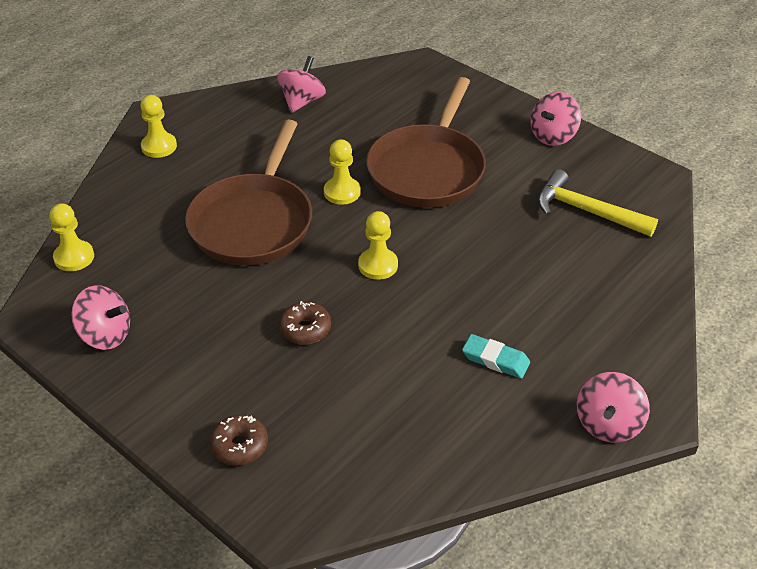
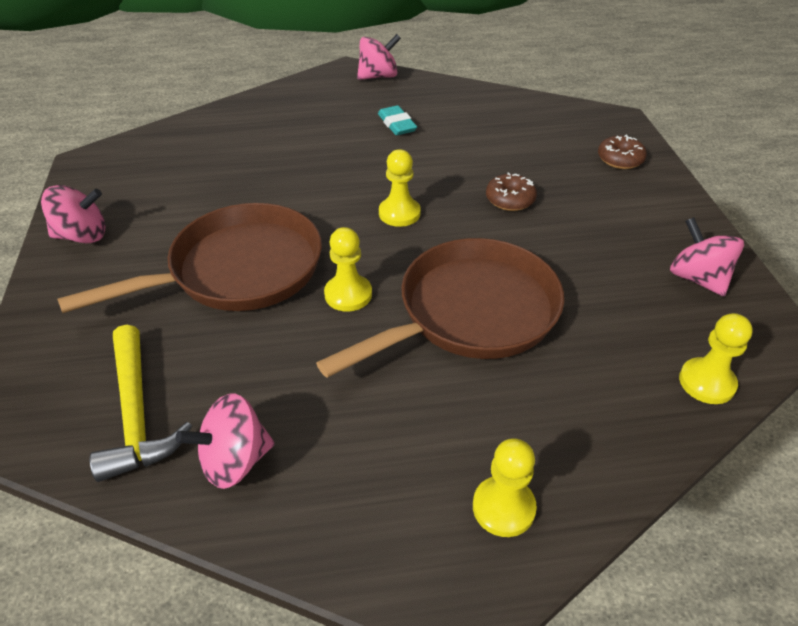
camera: 140 degrees left, 0 degrees up
yellow hammer [537,169,658,237] -> yellow hammer moved to [90,325,192,482]

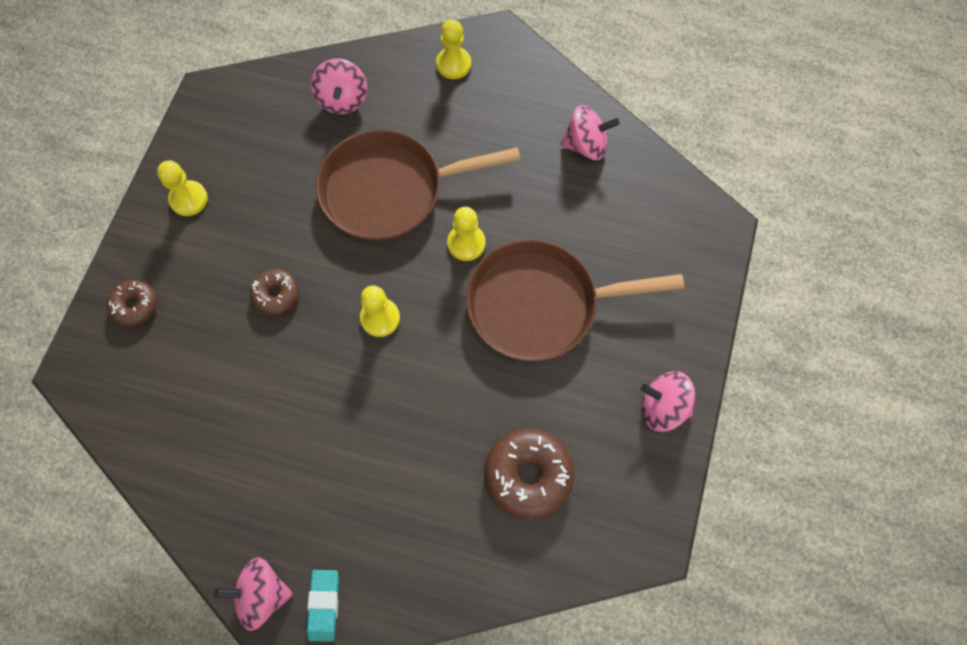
camera: 155 degrees left, 25 degrees up
yellow hammer [90,325,192,482] -> none
turquoise eraser [378,105,417,135] -> turquoise eraser moved to [307,570,339,642]
pink spinning top [670,217,744,297] -> pink spinning top moved to [311,59,367,114]
yellow pawn [679,313,753,404] -> yellow pawn moved to [157,160,208,216]
none -> brown donut [484,429,574,520]

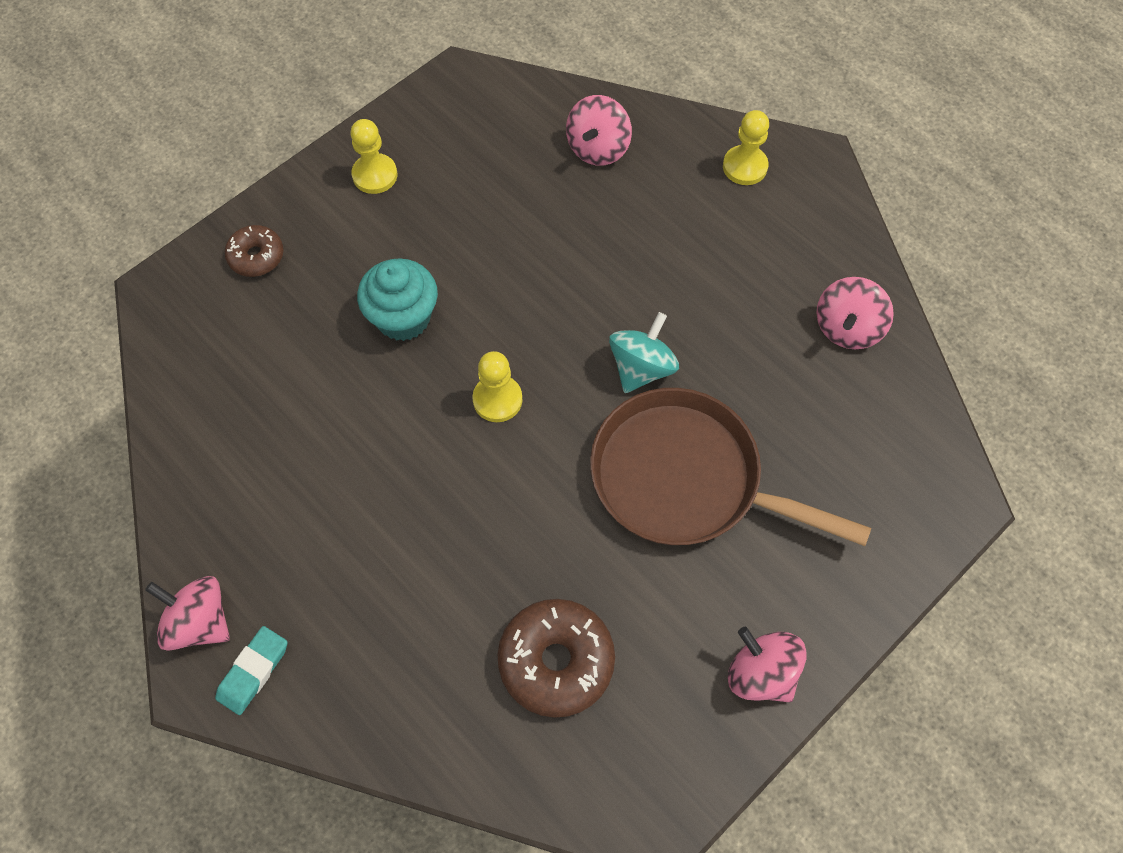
camera: 30 degrees right, 5 degrees down
brown donut [250,269,299,315] -> turquoise cupcake [357,258,438,341]
brown pan [316,129,520,241] -> none
yellow pawn [447,207,485,261] -> turquoise spinning top [609,312,679,393]
pink spinning top [561,105,620,160] -> pink spinning top turned 90 degrees clockwise [816,277,894,349]

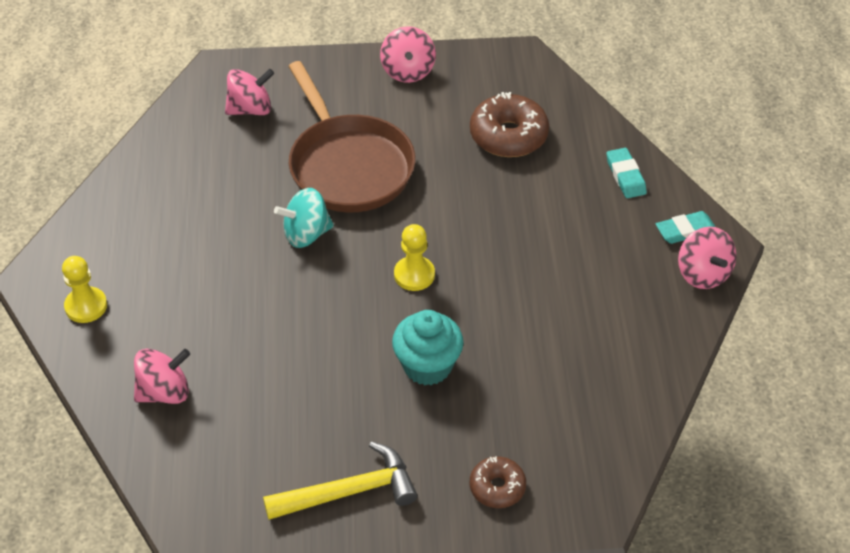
camera: 140 degrees left, 15 degrees down
yellow pawn [351,119,397,194] -> yellow hammer [263,442,418,520]
pink spinning top [816,277,894,349] -> pink spinning top moved to [225,69,274,115]
none -> turquoise eraser [606,148,647,198]

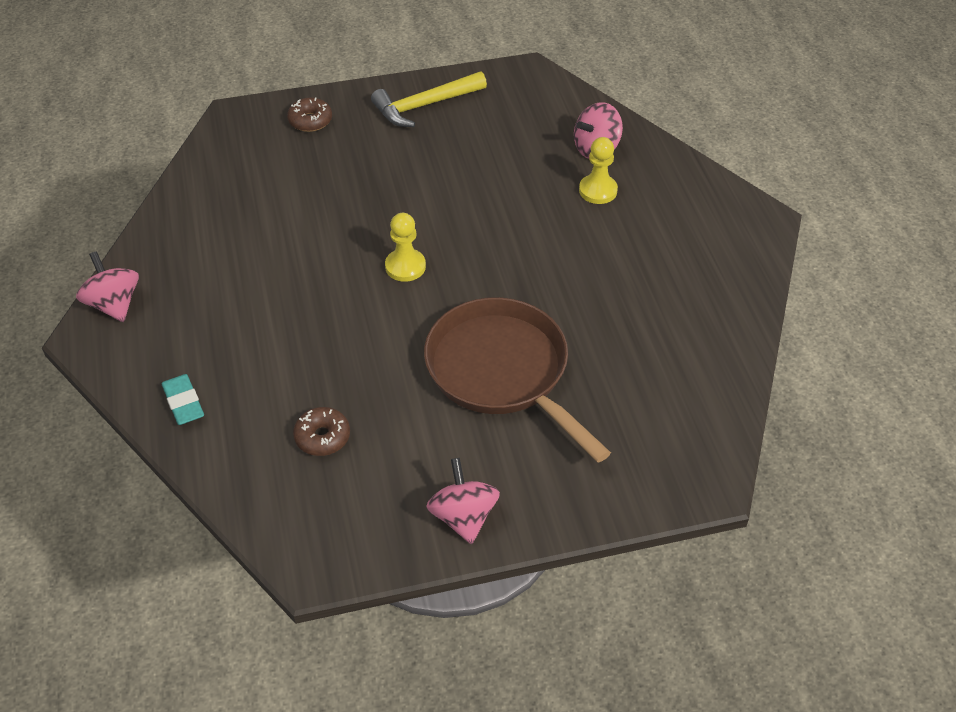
camera: 170 degrees right, 0 degrees up
yellow pawn [62,256,107,323] -> yellow pawn moved to [579,137,618,204]
pink spinning top [225,69,274,115] -> none
turquoise spinning top [274,188,334,248] -> none
turquoise cupcake [392,310,464,385] -> none
brown donut [470,92,549,157] -> brown donut [293,407,350,456], size x0.59
turquoise eraser [656,211,715,244] -> none

